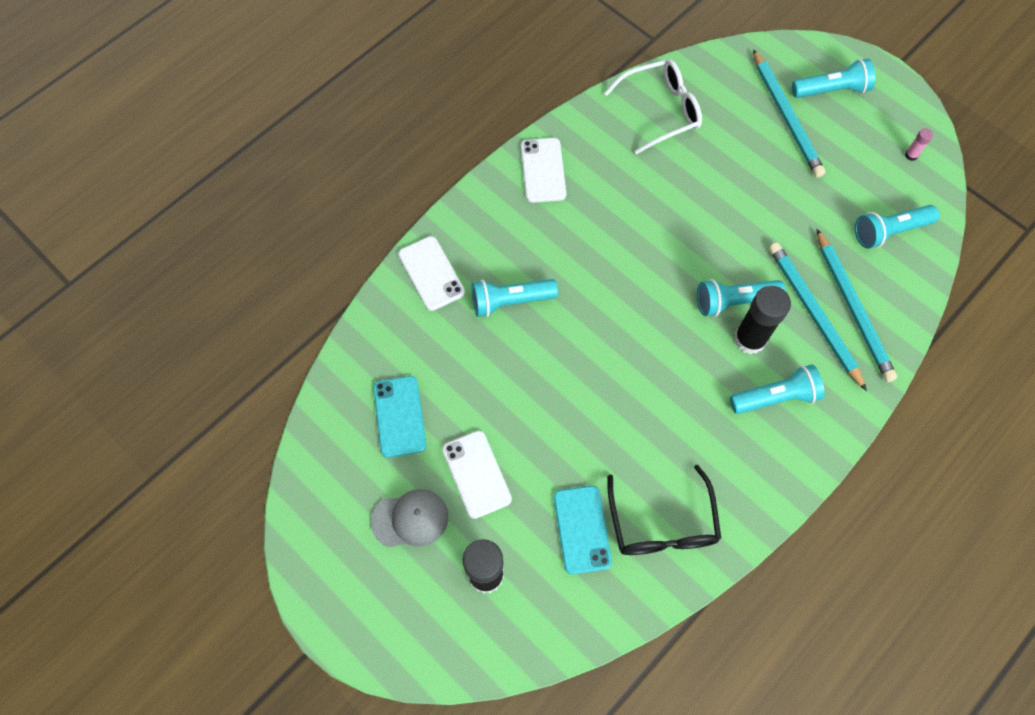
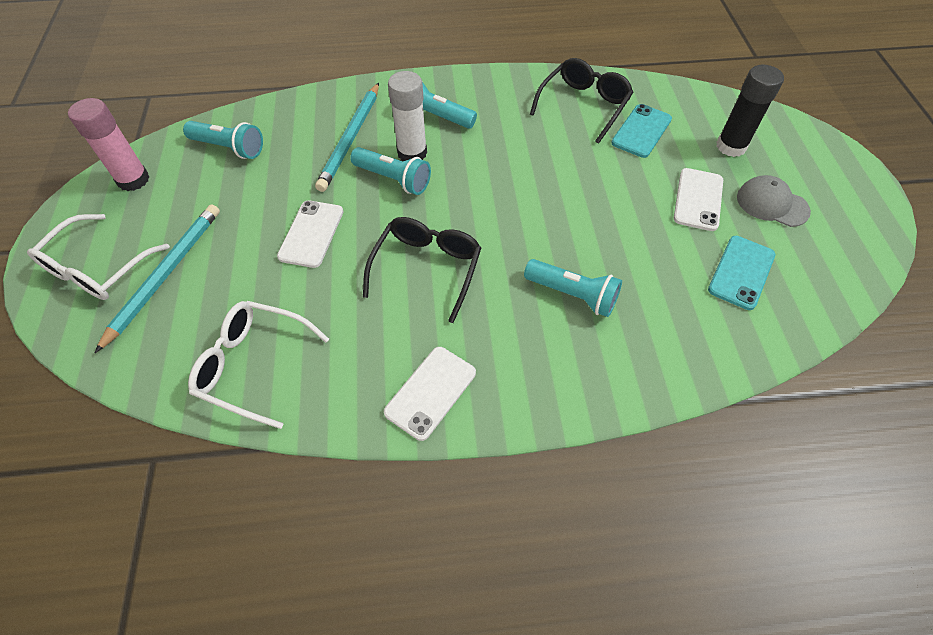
camera: 140 degrees left, 10 degrees down
white phone [398,236,465,311] -> white phone moved to [277,200,344,268]
black glue stick [734,286,791,354] -> white glue stick [388,71,427,161]
turquoise flashlight [792,59,875,98] -> white glasses [27,214,170,300]
turquoise pencil [817,229,897,382] -> none
pink glue stick [905,128,933,161] -> pink glue stick [68,98,150,191], size x2.28
none -> black glasses [363,217,481,323]

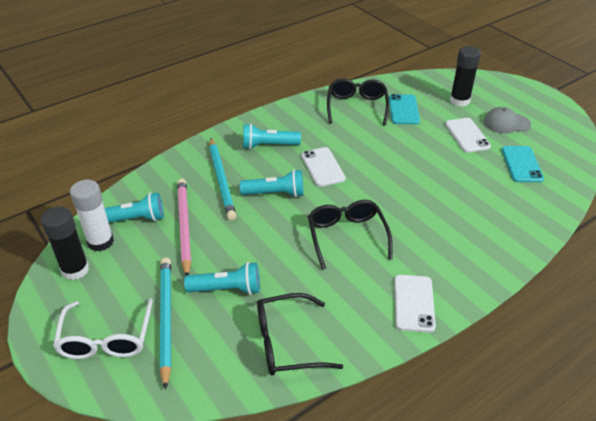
camera: 30 degrees left, 15 degrees down
pink glue stick [68,98,150,191] -> black glue stick [41,206,89,280]
white glasses [188,301,329,429] -> black glasses [257,293,343,376]
white phone [277,200,344,268] -> white phone moved to [301,147,346,187]
white glue stick [388,71,427,161] -> white glue stick moved to [70,180,114,251]
turquoise flashlight [524,259,622,317] -> turquoise flashlight moved to [184,262,260,295]
none -> pink pencil [177,178,191,276]

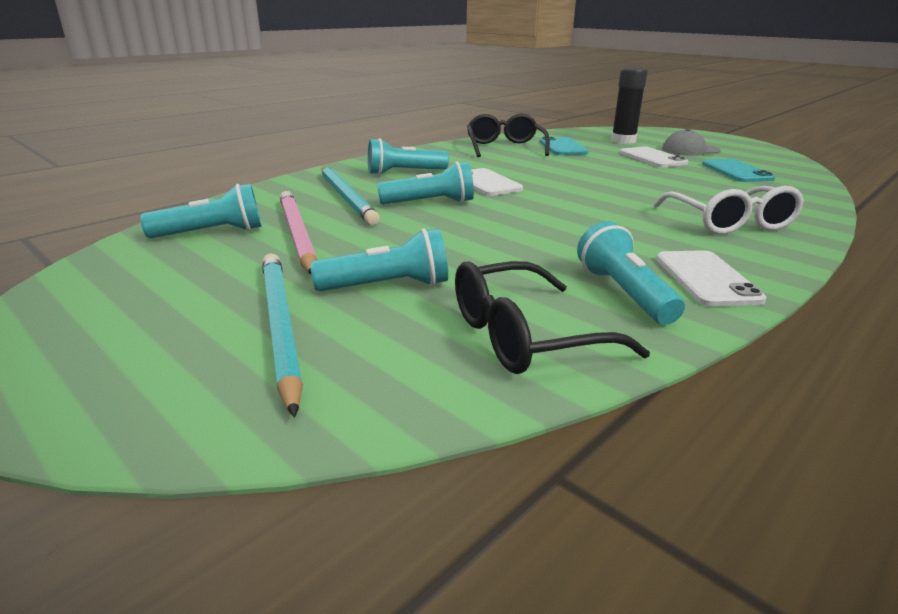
camera: 10 degrees left, 15 degrees down
black glue stick [41,206,89,280] -> none
white glasses [53,298,153,359] -> white glasses moved to [653,186,804,234]
white glue stick [70,180,114,251] -> none
black glasses [308,200,393,270] -> none
none -> turquoise flashlight [577,221,685,325]

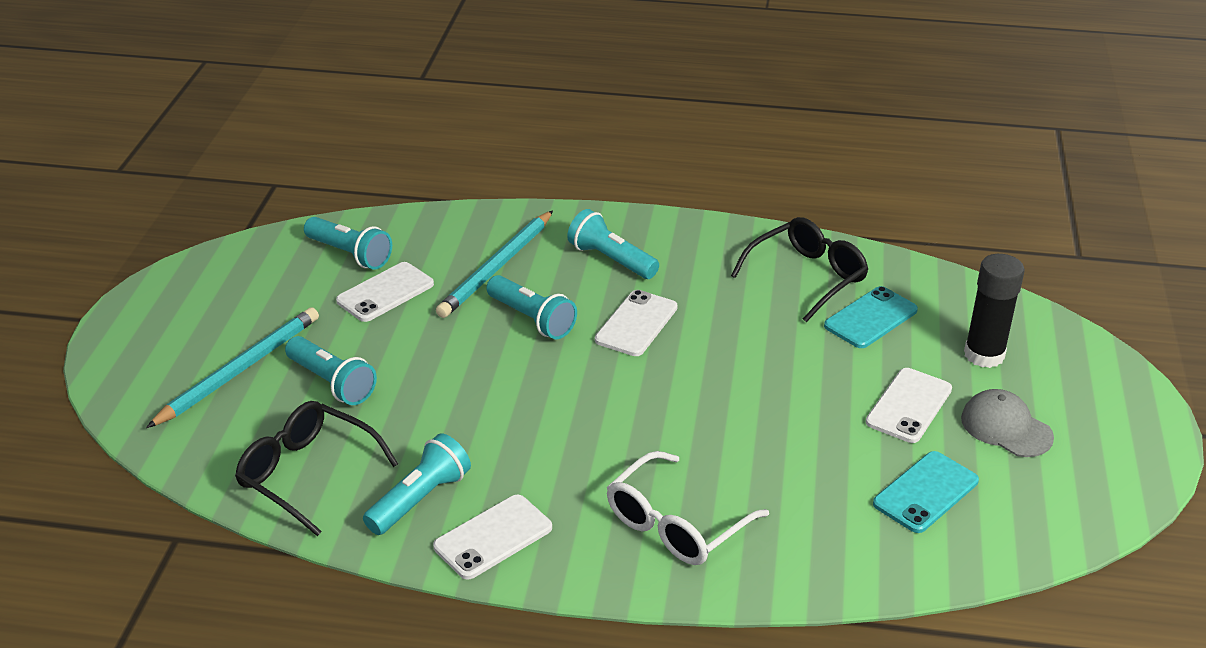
camera: 55 degrees right, 10 degrees up
pink pencil [280,191,317,274] -> white phone [336,262,434,322]

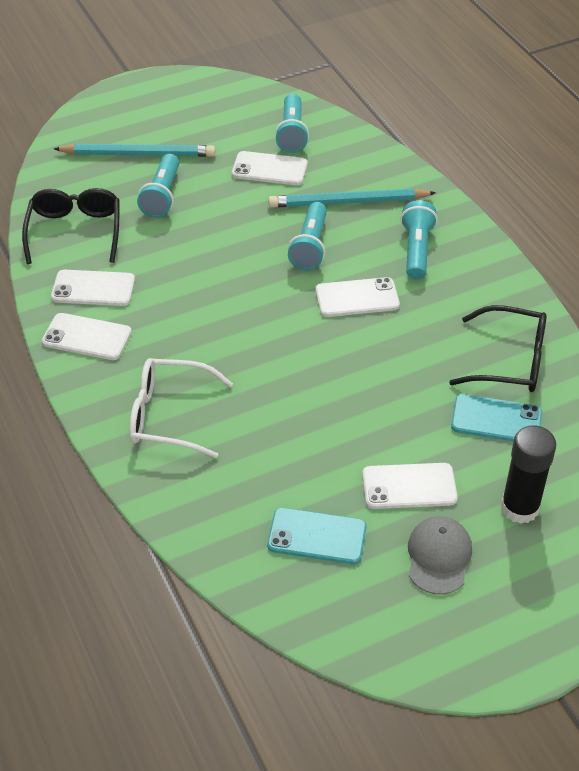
camera: 55 degrees right, 10 degrees up
turquoise flashlight [363,433,471,535] -> white phone [51,270,135,306]

